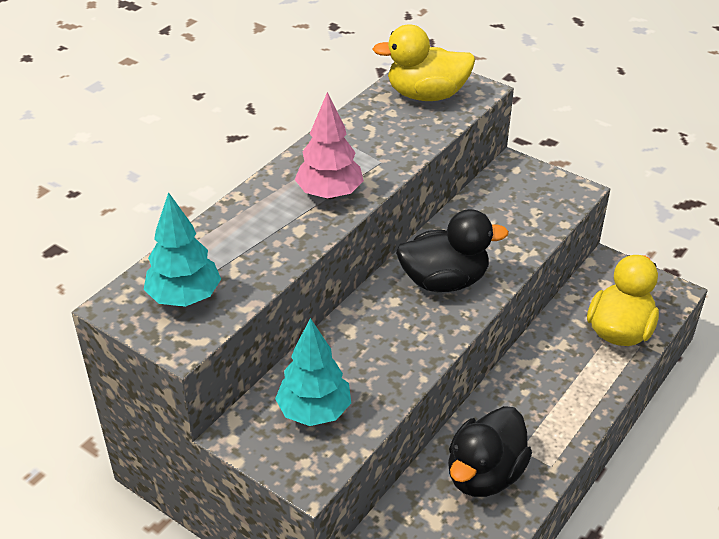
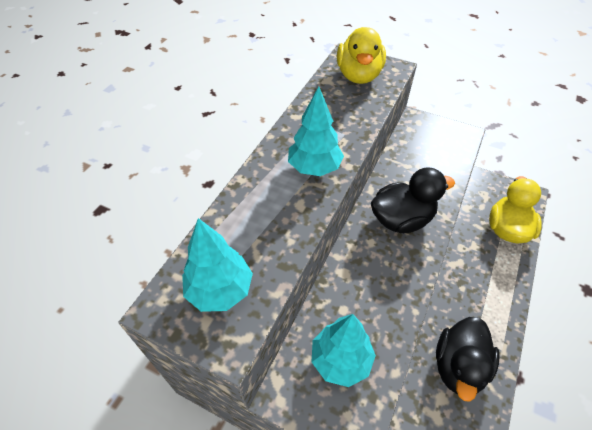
camera: 10 degrees left, 10 degrees up
pink tree [295,92,364,199] -> turquoise tree [288,86,344,176]
yellow duck [373,24,475,101] -> yellow duck turned 75 degrees counterclockwise [337,27,386,84]

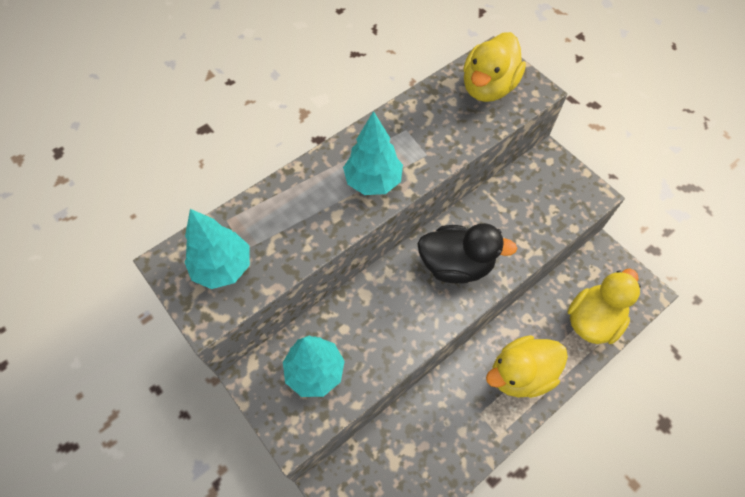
camera: 25 degrees right, 10 degrees up
black duck [436,317,500,402] -> none
none -> yellow duck [486,335,568,398]

